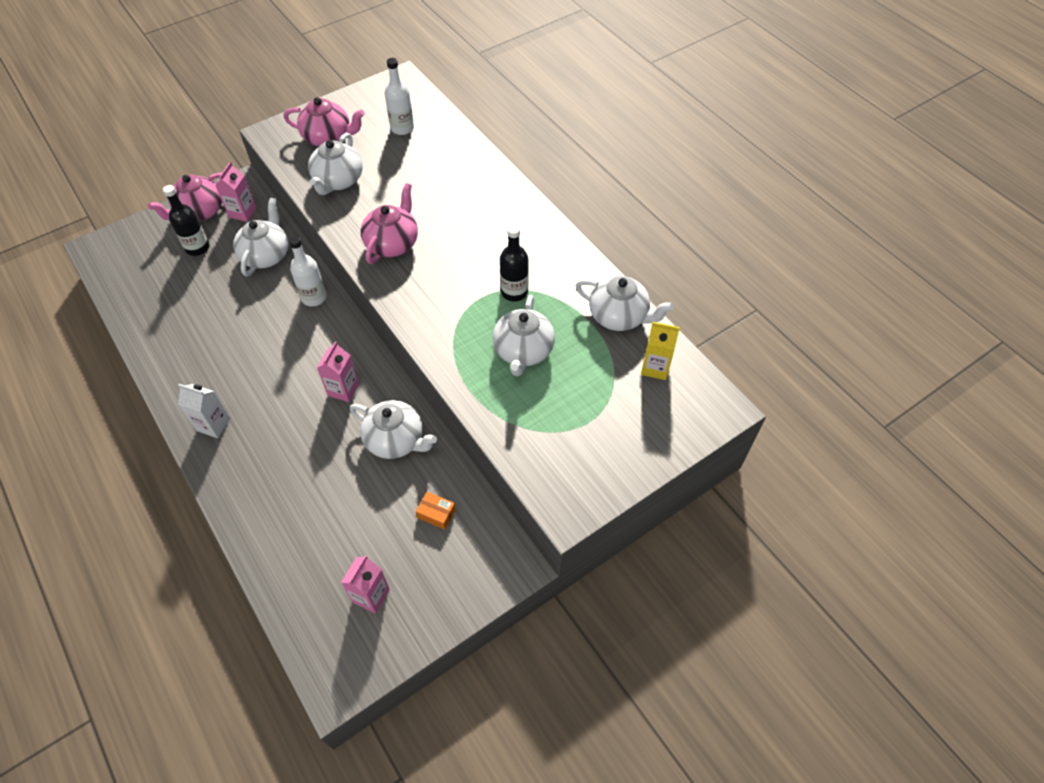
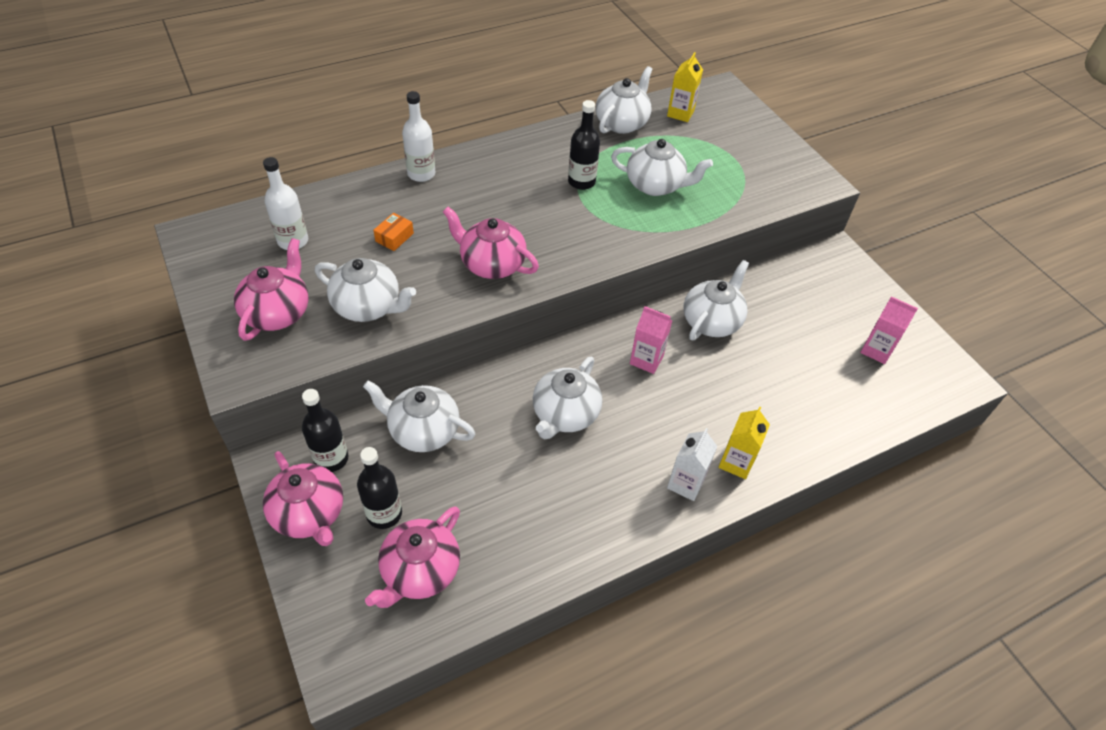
camera: 85 degrees left, 5 degrees down
pink carton [215,162,256,222] -> black bottle [302,389,348,472]
white bottle [289,236,327,307] -> white bottle moved to [402,91,435,182]
orange box [416,492,456,530] -> orange box moved to [373,213,414,251]
none -> pink teapot [365,506,460,608]
none -> white teapot [533,357,602,439]
none -> yellow carton [718,406,770,479]

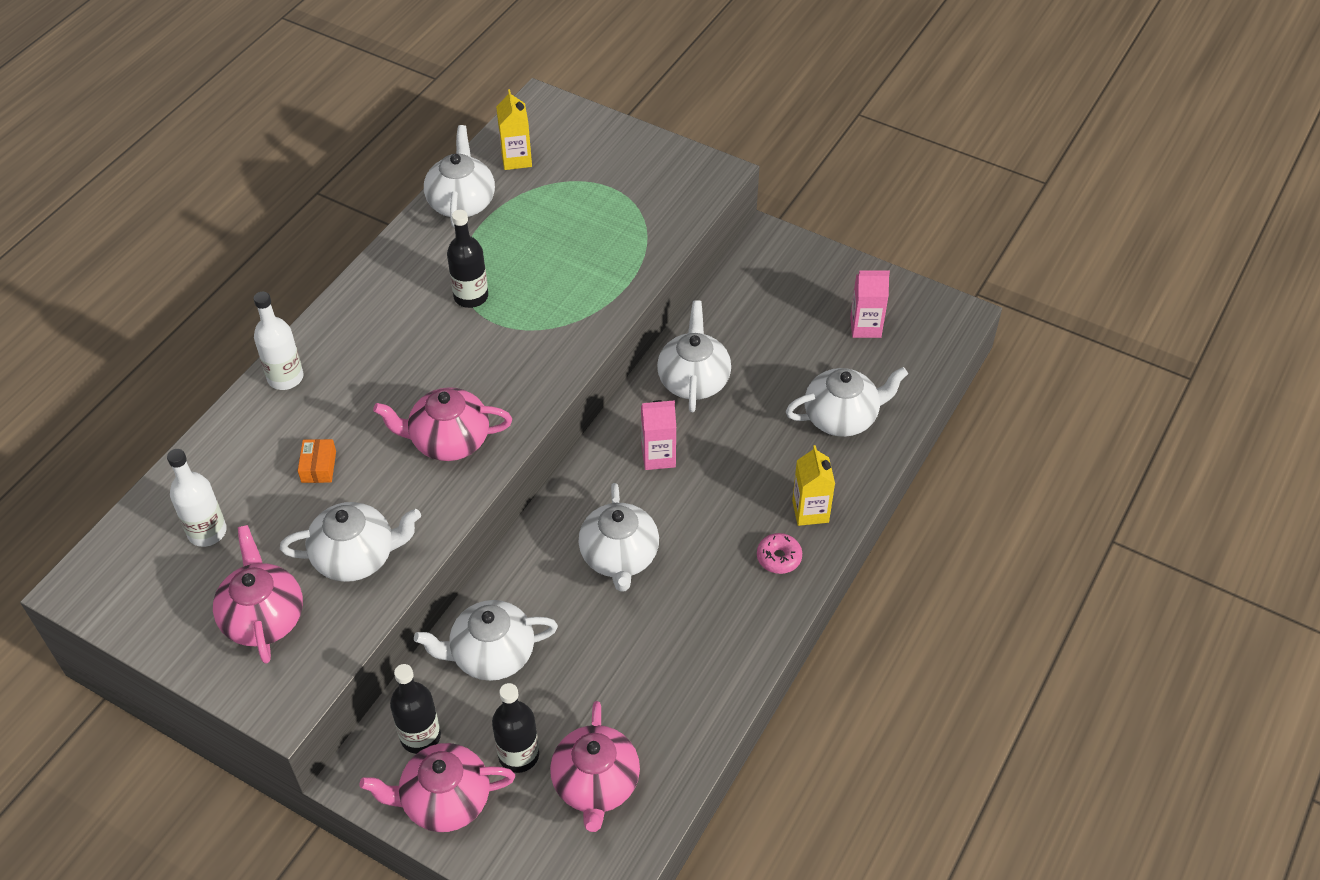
camera: 30 degrees left, 0 degrees up
pink teapot [263,451,343,546] -> pink teapot turned 150 degrees clockwise [360,743,515,832]
white teapot [611,139,713,196] -> white teapot moved to [786,367,908,437]
white carton [667,428,718,501] -> pink donut [757,533,802,574]

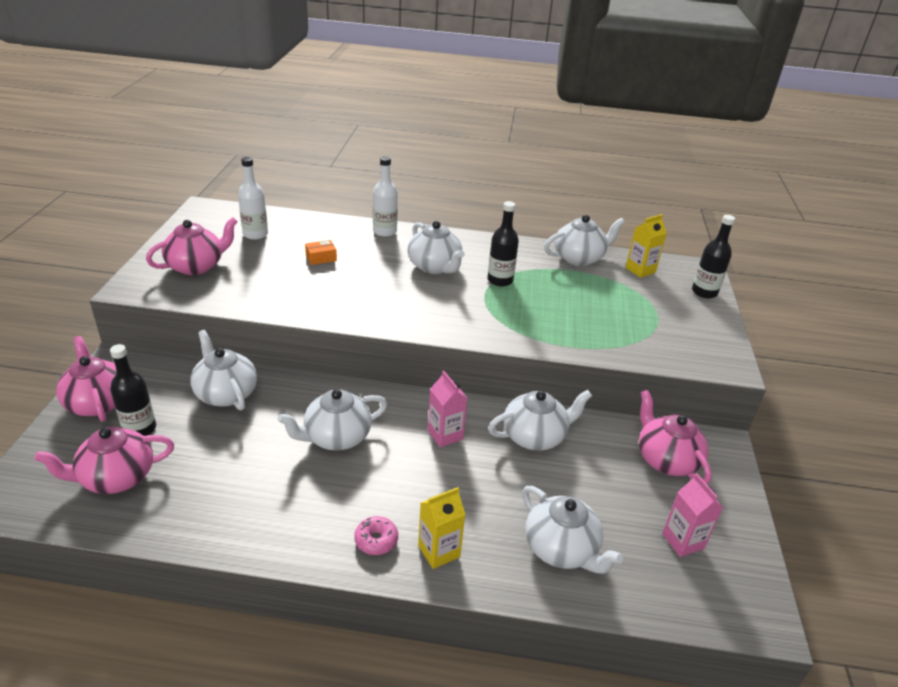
camera: 65 degrees right, 15 degrees down
white teapot [280,502,421,582] -> white teapot moved to [408,221,465,274]
pink teapot [373,387,512,461] -> pink teapot moved to [639,390,712,484]
black bottle [390,664,441,754] -> black bottle moved to [692,215,735,299]

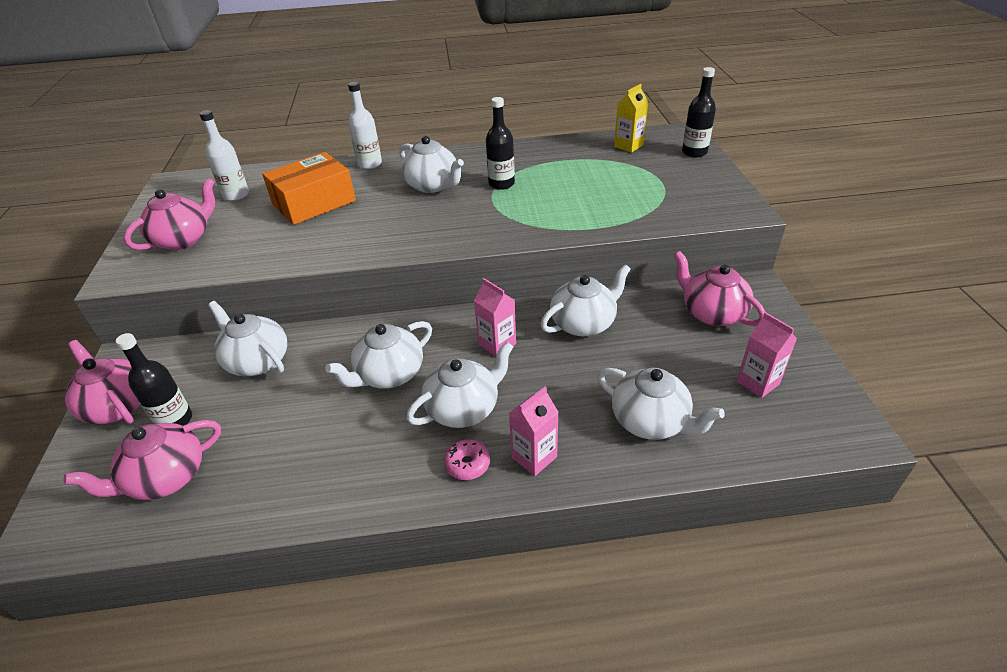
camera: 10 degrees left, 5 degrees up
orange box [305,240,337,265] -> orange box [262,152,356,225], size x2.43
yellow carton [418,487,465,569] -> pink carton [509,387,559,476]
white teapot [544,215,625,266] -> white teapot moved to [406,342,513,428]

